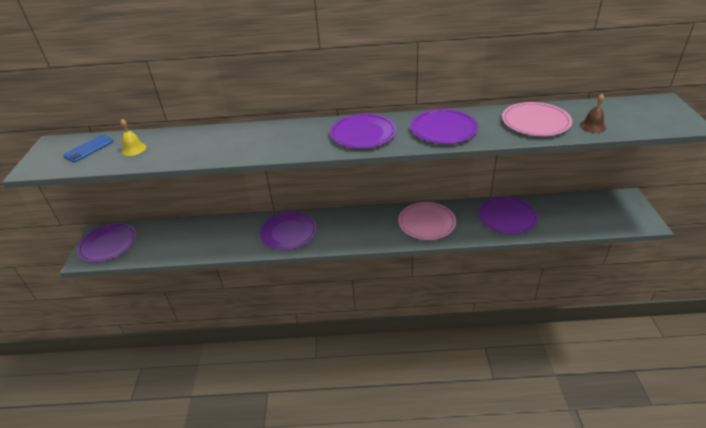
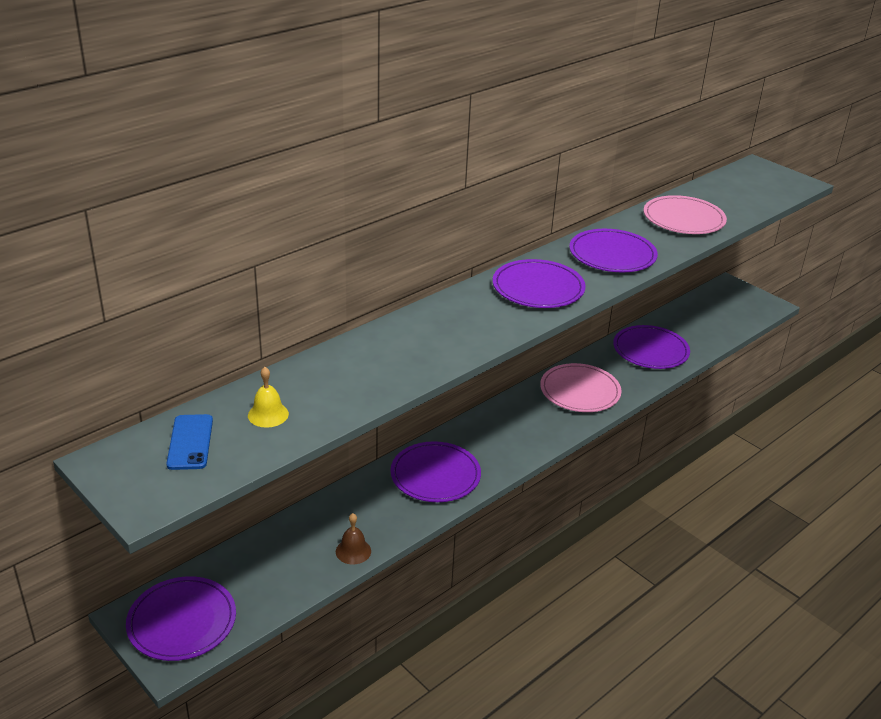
camera: 45 degrees left, 5 degrees down
brown bell [580,94,606,133] -> brown bell moved to [336,513,371,565]

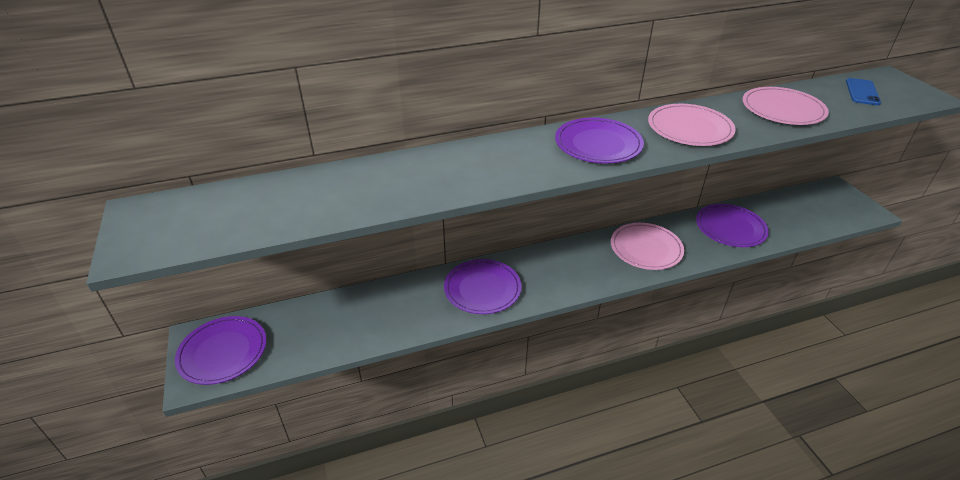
camera: 25 degrees right, 5 degrees up
blue phone [166,414,213,470] -> blue phone moved to [846,78,881,105]
yellow bell [248,367,289,428] -> none
brown bell [336,513,371,565] -> none
purple plate [569,229,658,272] -> pink plate [648,104,736,146]

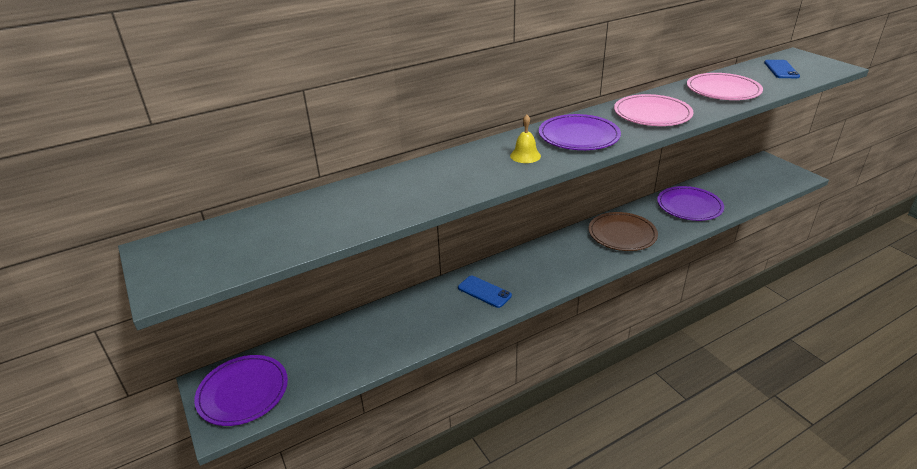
camera: 10 degrees left, 5 degrees down
purple plate [444,259,522,314] -> blue phone [458,275,512,308]
pink plate [611,223,684,270] -> brown plate [589,212,658,251]
none -> yellow bell [510,115,541,163]

